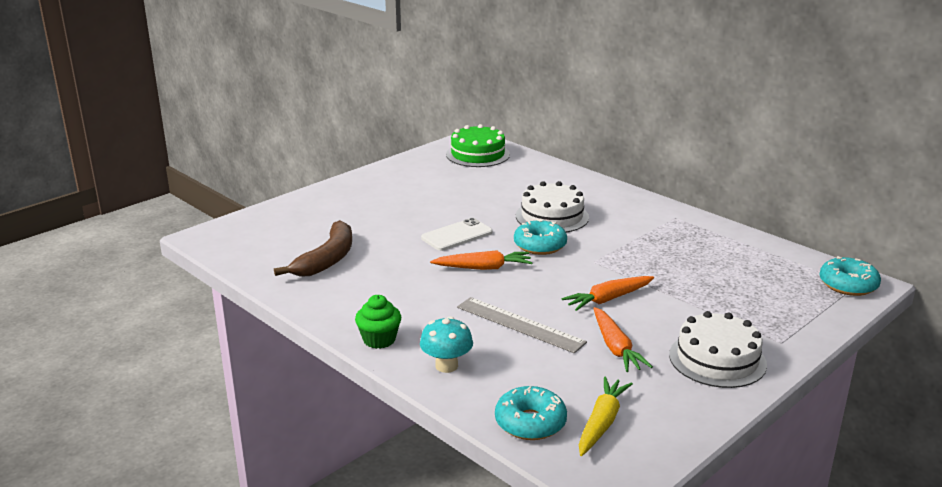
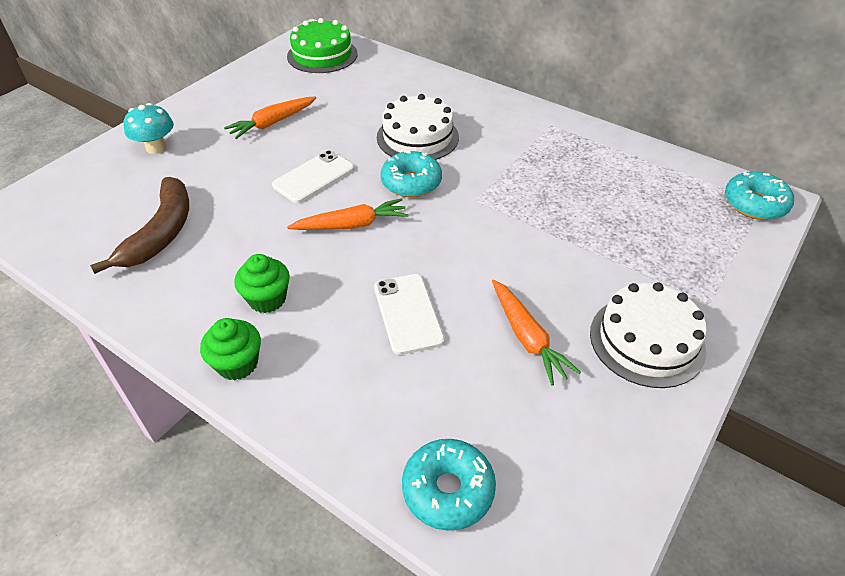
camera: 10 degrees left, 20 degrees up
turquoise mushroom [420,316,473,373] -> turquoise mushroom moved to [124,103,174,154]
grey ruler [457,297,587,353] -> white phone [374,274,445,355]
orange carrot [562,276,654,311] -> orange carrot moved to [224,96,316,139]
yellow carrot [579,377,633,456] -> none
none -> green cupcake [234,254,290,313]

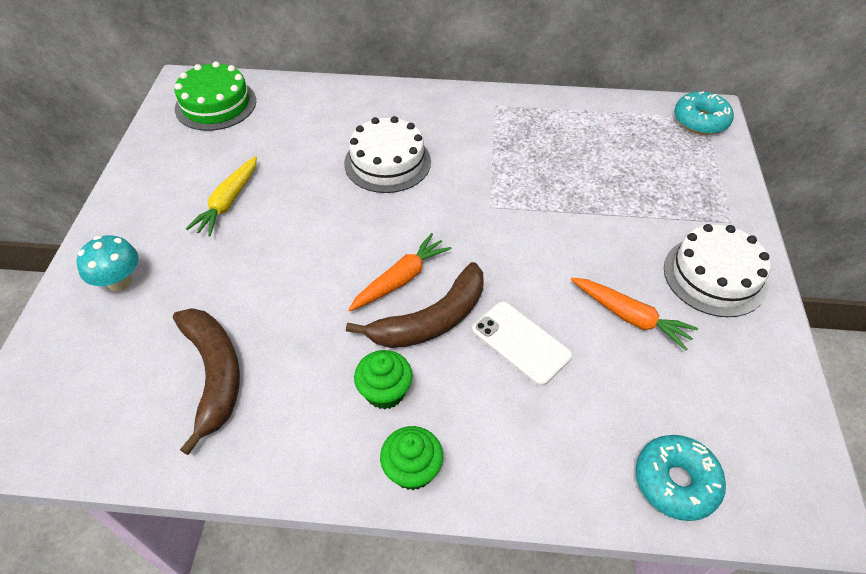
camera: 30 degrees left, 5 degrees up
orange carrot [224,96,316,139] -> yellow carrot [186,156,257,236]
white phone [272,150,354,203] -> none
turquoise donut [381,150,442,197] -> none
none -> brown banana [346,262,483,348]

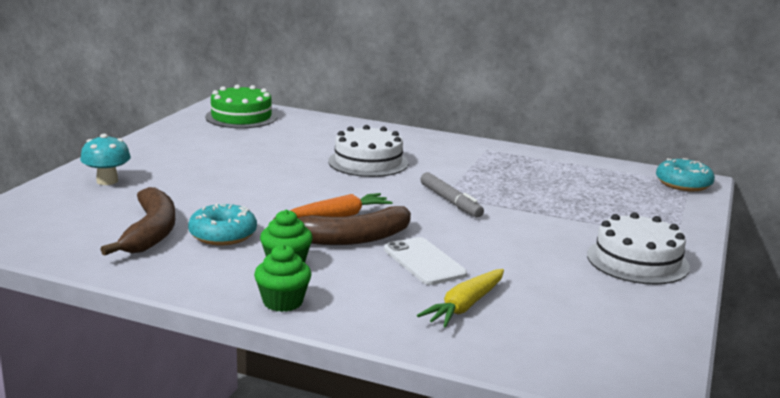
camera: 15 degrees right, 30 degrees down
yellow carrot [186,156,257,236] -> yellow carrot moved to [417,269,504,328]
orange carrot [571,278,698,351] -> none
turquoise donut [636,435,726,521] -> turquoise donut moved to [188,203,257,245]
none -> grey marker [420,172,484,218]

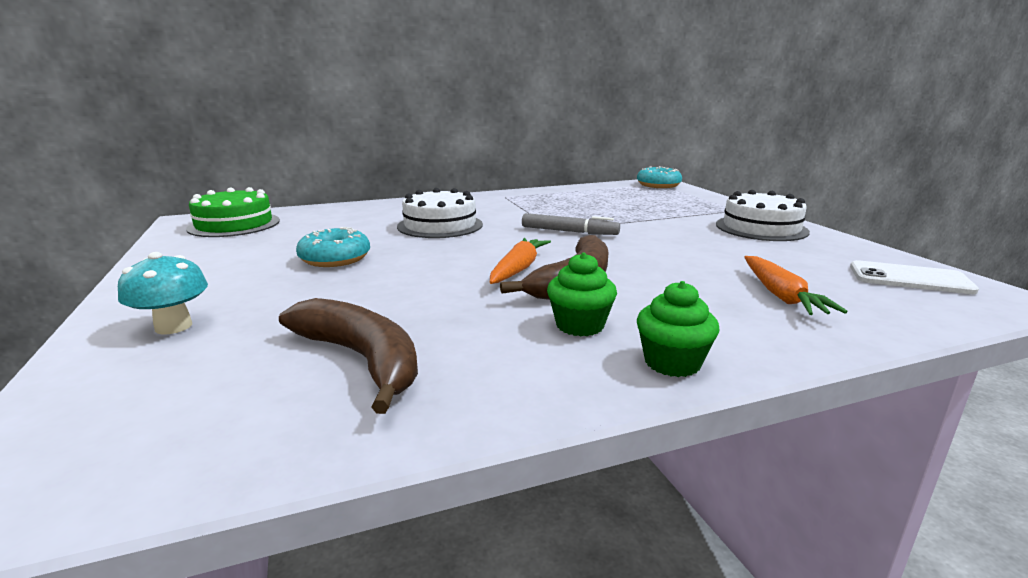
camera: 40 degrees left, 0 degrees up
turquoise donut [188,203,257,245] -> turquoise donut moved to [296,227,370,267]
white phone [384,237,467,285] -> white phone moved to [850,260,979,294]
yellow carrot [417,269,504,328] -> orange carrot [745,256,848,315]

